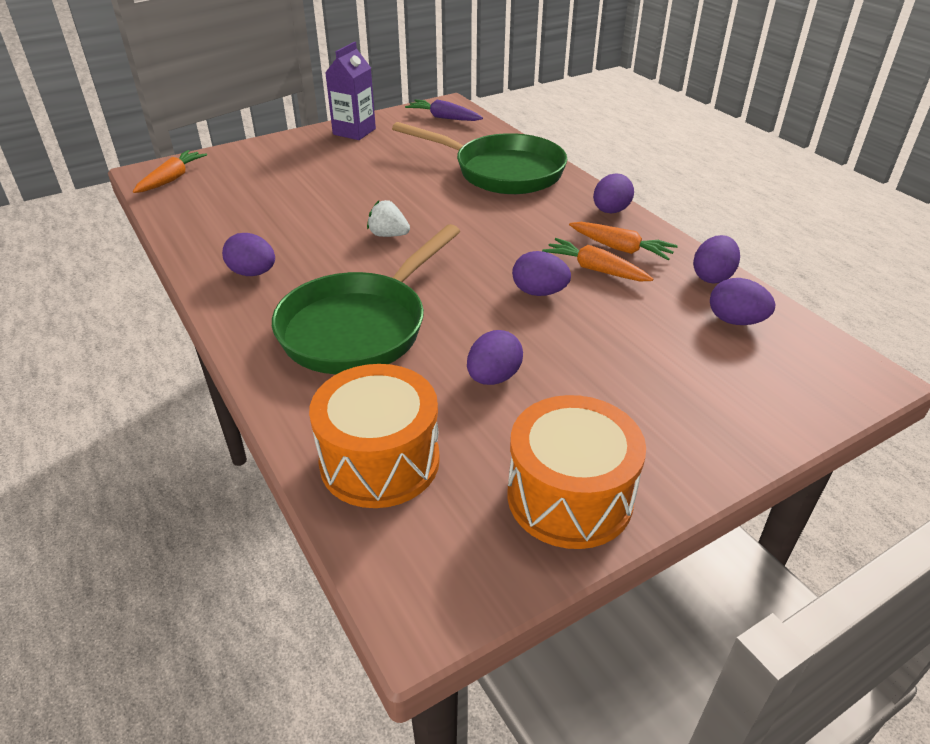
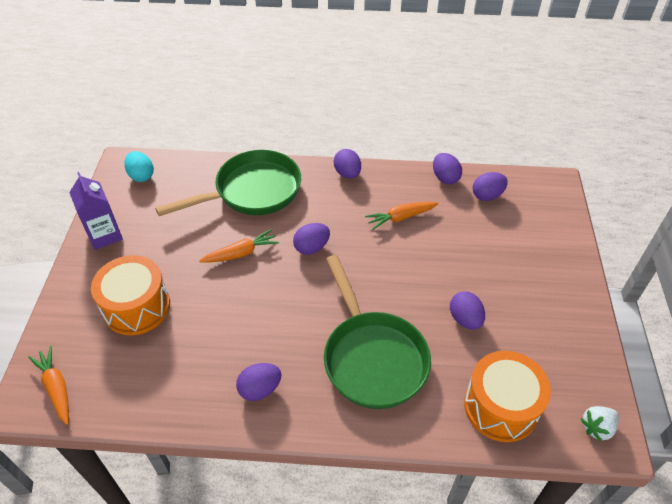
camera: 55 degrees left, 10 degrees up
white strawberry [367,200,410,237] -> white strawberry moved to [581,406,619,442]
purple carrot [405,100,483,121] -> turquoise egg [124,151,154,182]
orange drum [508,395,646,549] -> orange drum moved to [91,255,170,335]
purple egg [512,251,571,296] -> purple egg moved to [293,223,330,255]
orange carrot [569,222,678,260] -> orange carrot moved to [199,229,279,263]

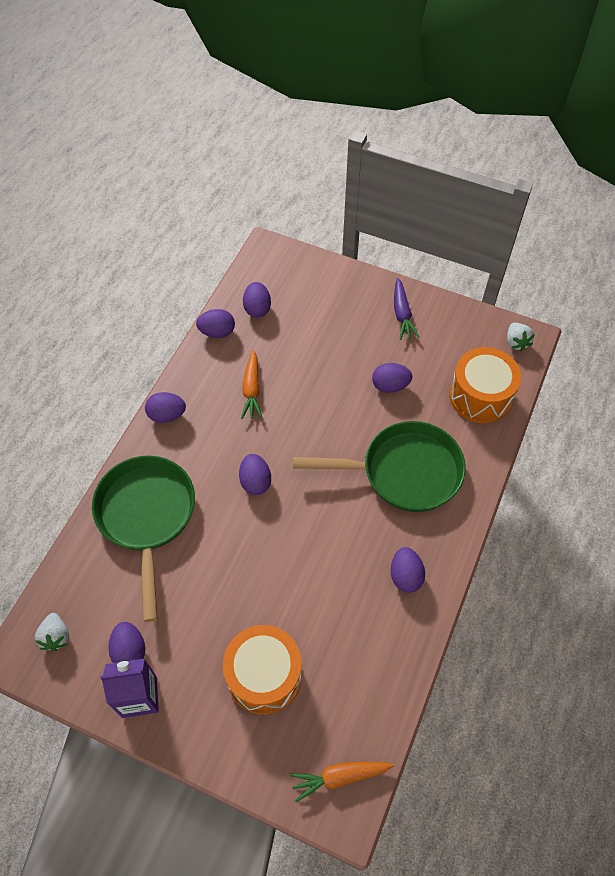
camera: 70 degrees left, 10 degrees up
turquoise egg [124,151,154,182] -> white strawberry [35,613,69,651]
orange carrot [199,229,279,263] -> none
none -> purple egg [108,622,145,663]
none -> purple carrot [394,278,420,340]

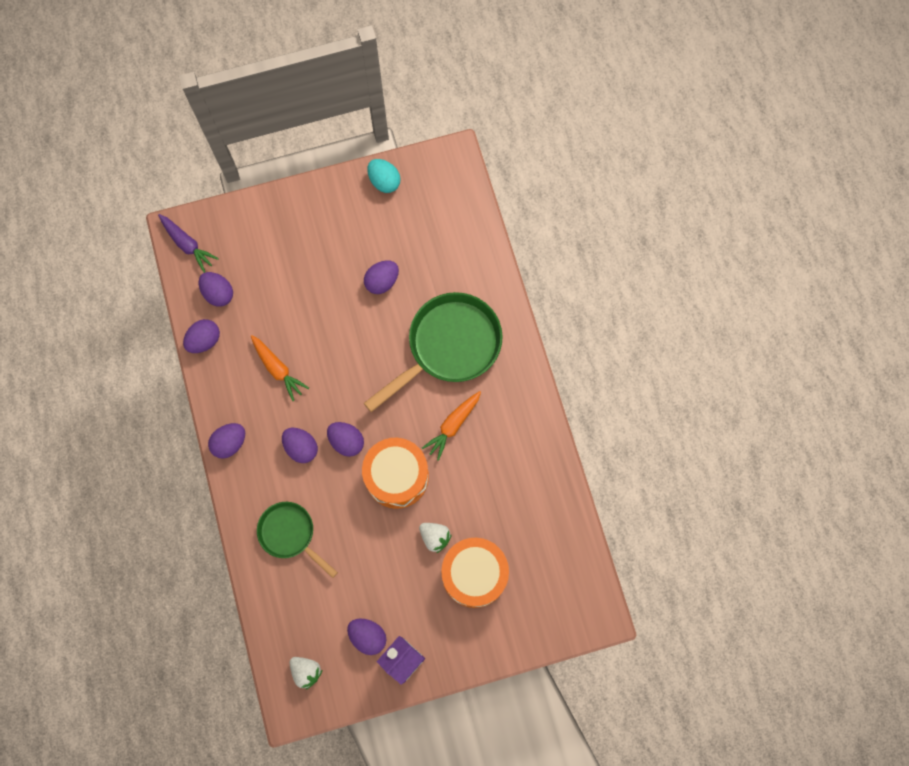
camera: 40 degrees left, 15 degrees up
green pan [92,455,195,622] -> green pan [257,502,338,578], size x0.58
orange carrot [290,762,394,802] -> orange carrot moved to [422,391,481,461]
purple egg [391,547,425,593] -> purple egg moved to [282,428,318,463]
purple carrot [394,278,420,340] -> purple carrot moved to [158,214,219,273]
orange drum [449,347,521,423] -> orange drum moved to [362,438,429,509]
white strawberry [507,323,535,351] -> white strawberry moved to [419,523,452,553]
none -> turquoise egg [368,159,400,193]

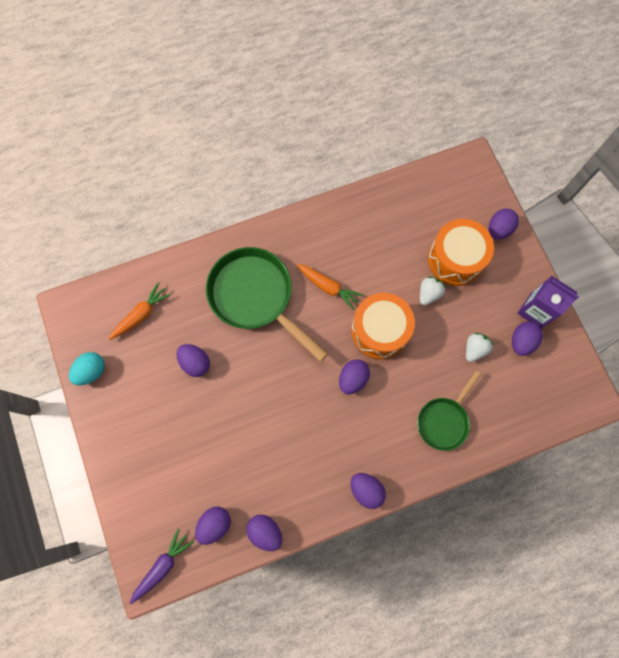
camera: 95 degrees left, 0 degrees up
orange carrot [251,335,309,401] -> orange carrot moved to [109,282,171,340]
purple egg [282,428,318,463] -> purple egg moved to [489,208,519,240]
white strawberry [289,657,322,689] -> white strawberry moved to [466,333,494,362]

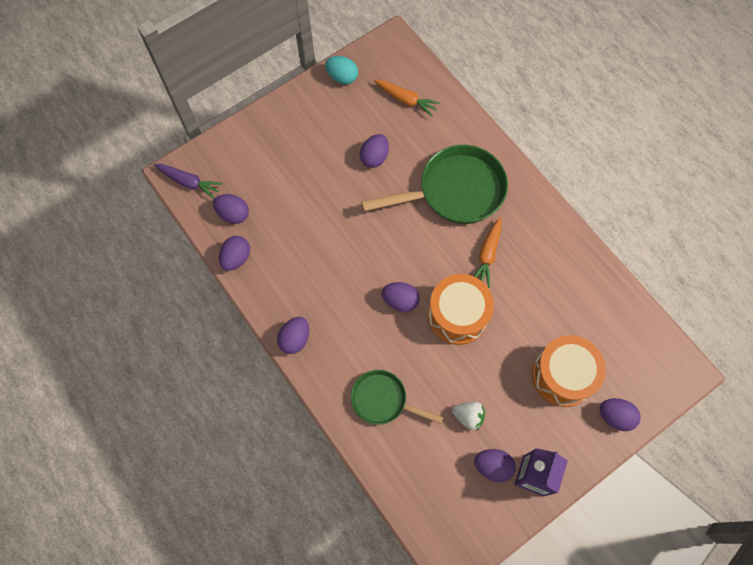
camera: 75 degrees right, 5 degrees down
green pan [206,247,328,362] -> green pan turned 45 degrees clockwise [361,145,508,224]
white strawberry [420,277,446,306] -> none

